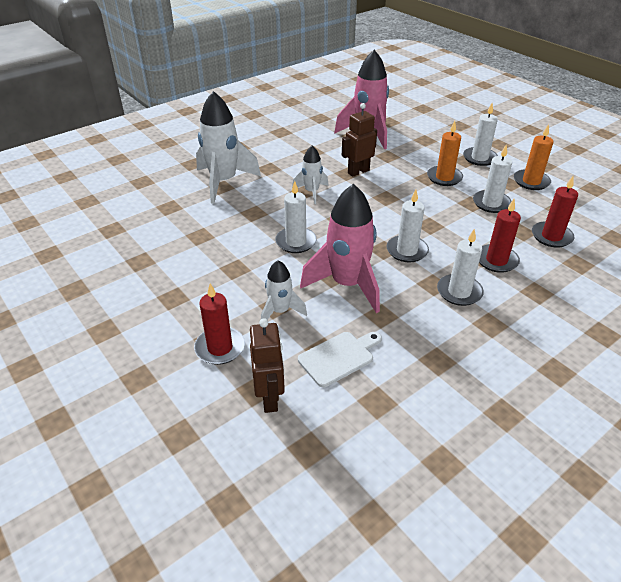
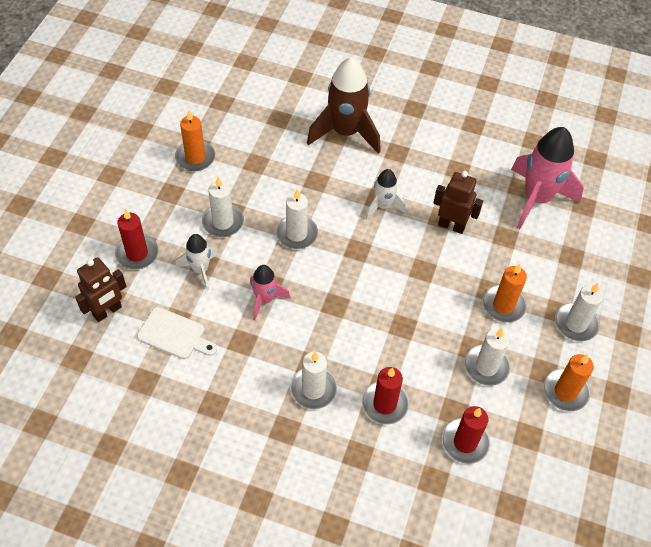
camera: 55 degrees right, 15 degrees up
white rocket [196,91,261,204] -> brown rocket [307,57,381,154]
pink rocket [300,184,380,313] -> pink rocket [250,265,291,321], size x0.54
white candle [386,190,429,262] -> white candle moved to [202,177,244,237]
none -> orange candle [175,110,215,171]

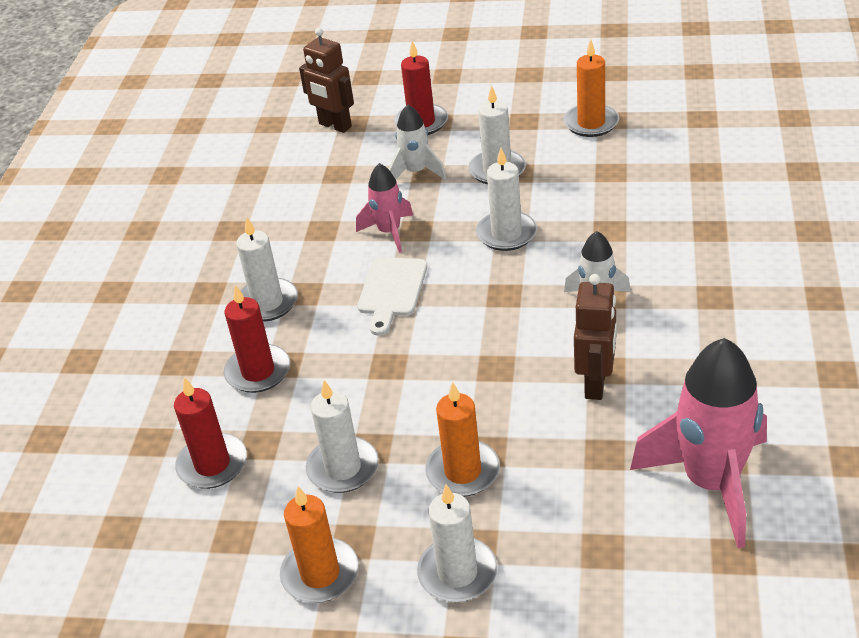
camera: 85 degrees right, 15 degrees down
white cutting board [137,307,217,359] -> white cutting board moved to [357,257,427,336]
brown rocket [307,57,381,154] -> none

